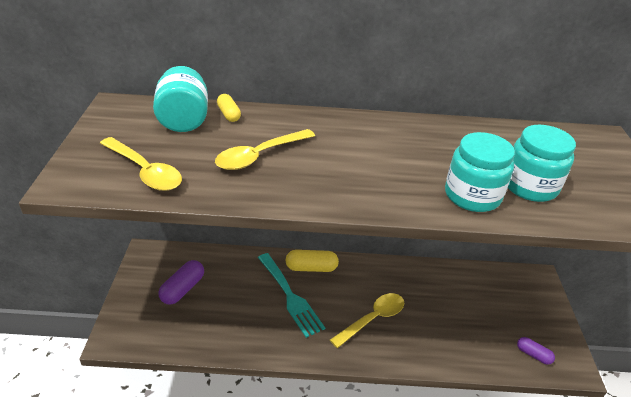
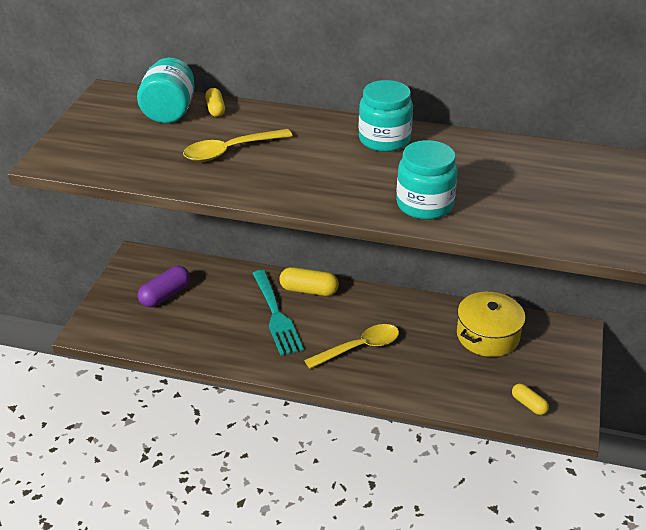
camera: 15 degrees right, 0 degrees up
yellow spoon [100,137,182,191] -> none
turquoise jar [508,125,576,202] -> turquoise jar moved to [358,80,413,152]
purple capsule [517,337,555,365] -> yellow capsule [512,383,549,415]
none -> yellow pot [457,292,525,357]

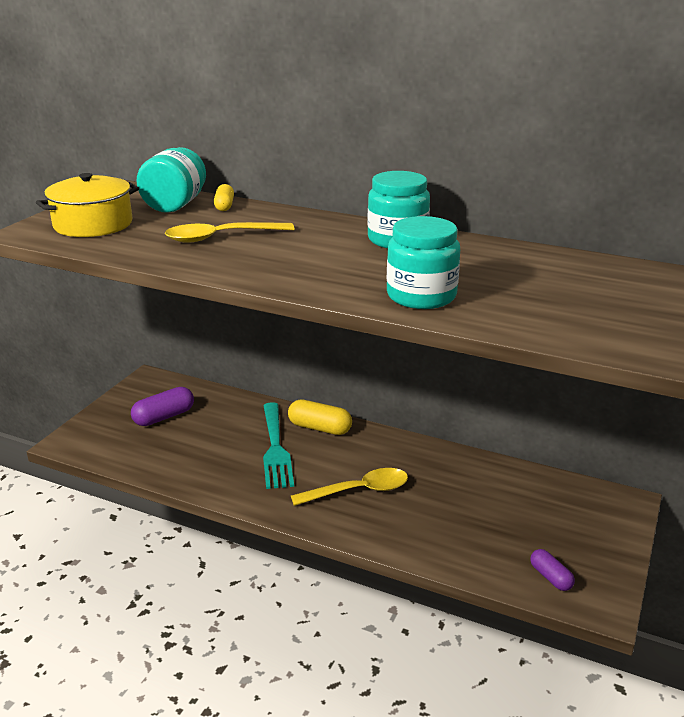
camera: 10 degrees right, 10 degrees down
yellow pot [457,292,525,357] -> yellow pot moved to [36,173,139,237]
yellow capsule [512,383,549,415] -> purple capsule [530,549,575,591]

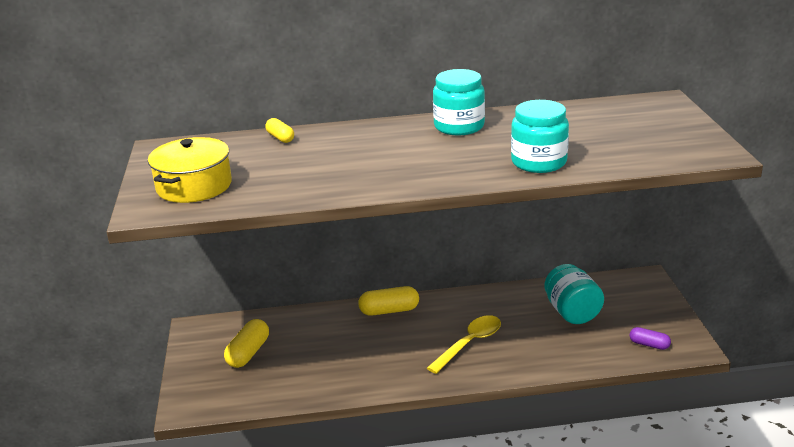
camera: 30 degrees left, 0 degrees up
purple capsule [131,387,194,426] -> yellow capsule [224,319,269,368]
turquoise jar [136,147,206,213] -> turquoise jar moved to [544,264,604,324]
yellow spoon [165,222,294,242] -> none
turquoise fork [263,402,294,489] -> none

